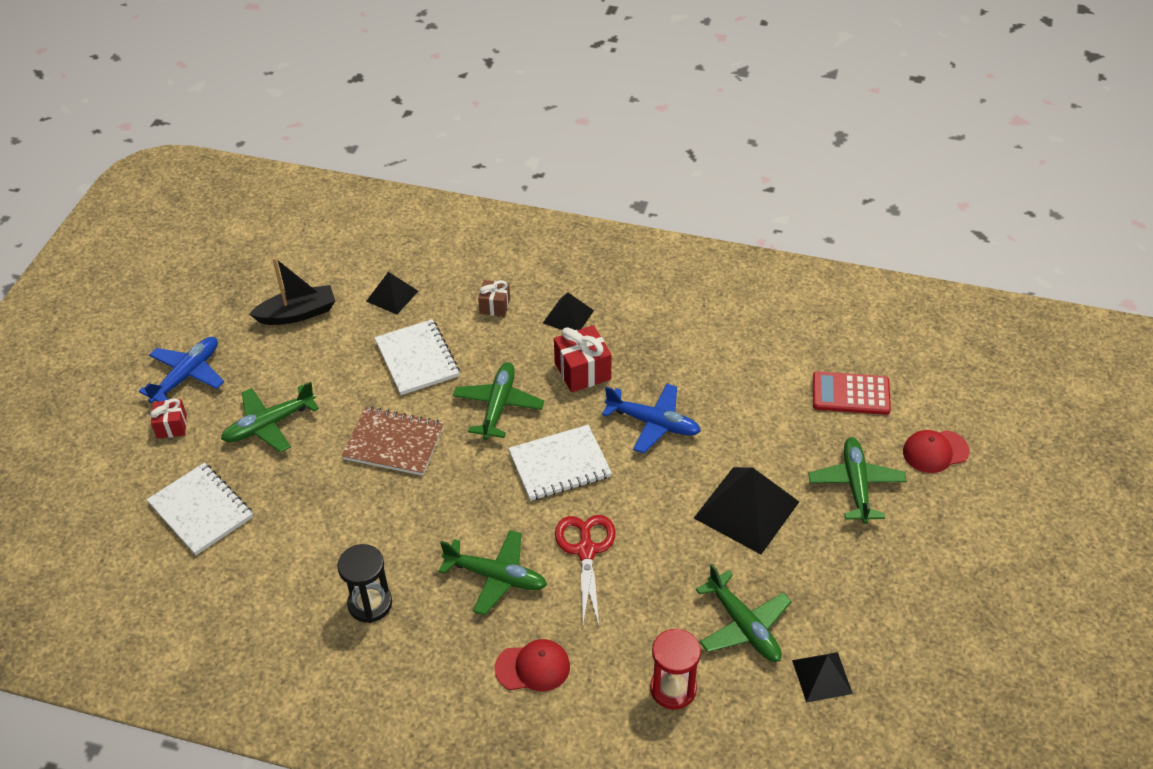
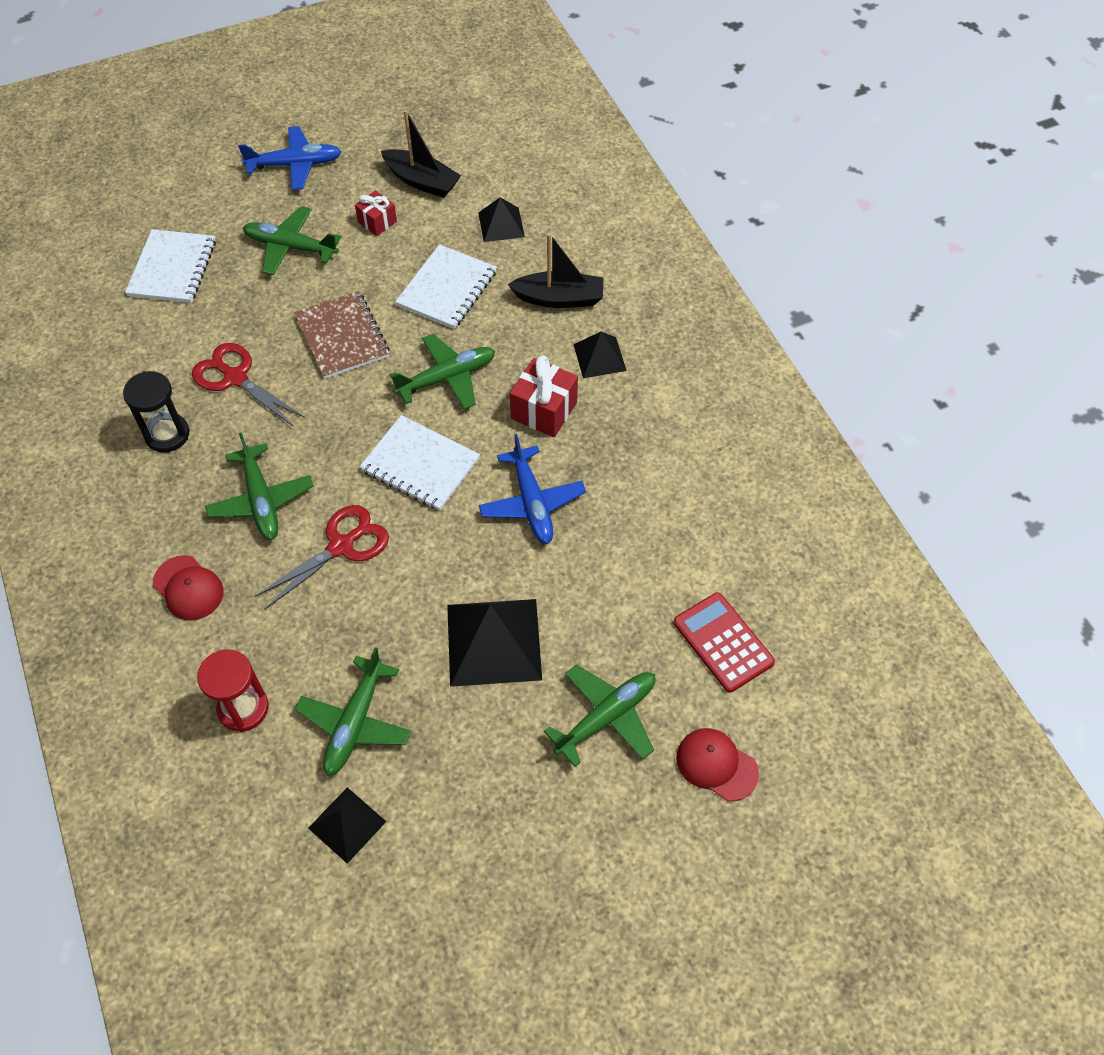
camera: 50 degrees right, 10 degrees up
red gift [150,398,187,439] -> red gift moved to [355,190,397,236]
brown gift [478,280,510,317] -> black boat [508,233,603,308]
none -> red scissors [192,343,305,427]

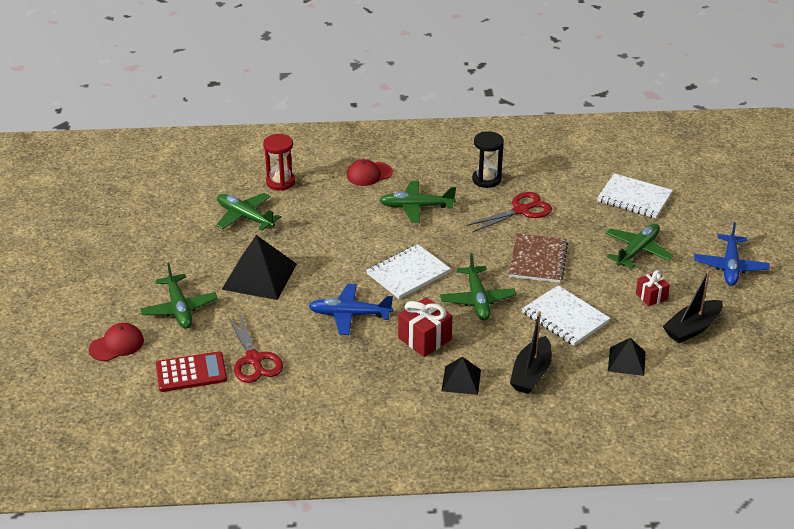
camera: 110 degrees right, 20 degrees down
red scissors [254,505,389,609] -> red scissors moved to [228,312,283,383]
brown notebook [294,291,390,379] -> brown notebook turned 75 degrees counterclockwise [509,233,568,283]
black pyramid [308,787,387,864] -> none

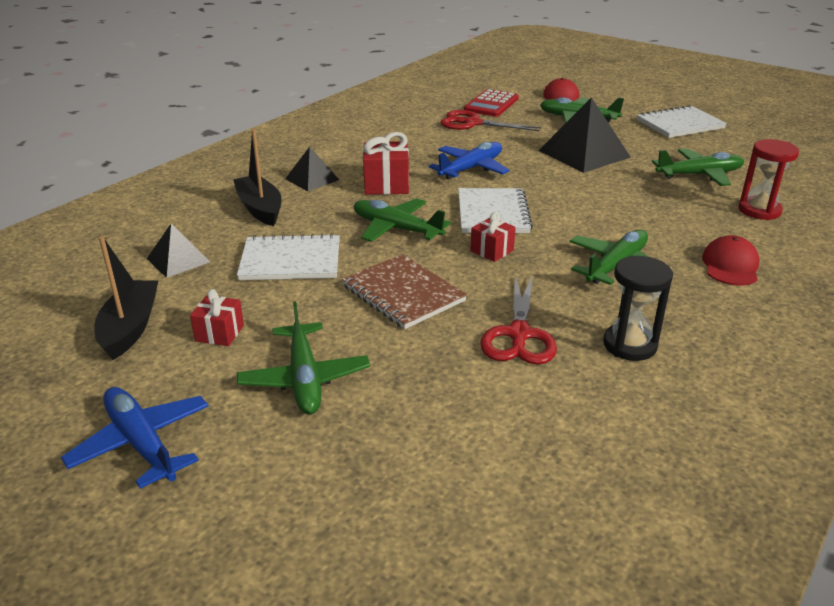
camera: 130 degrees right, 5 degrees down
white notebook [597,173,673,218] -> white notebook moved to [637,105,727,138]
none -> red gift [470,212,516,262]

